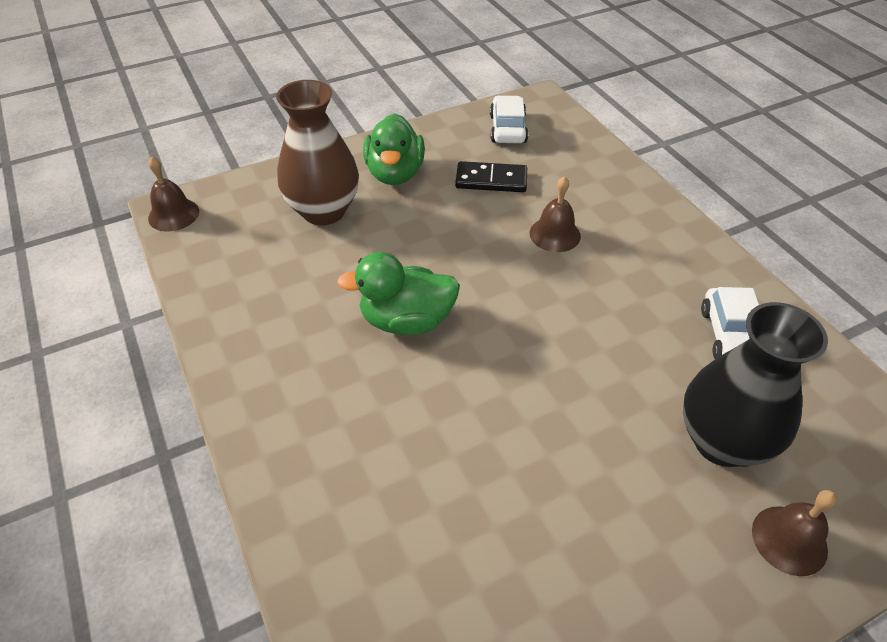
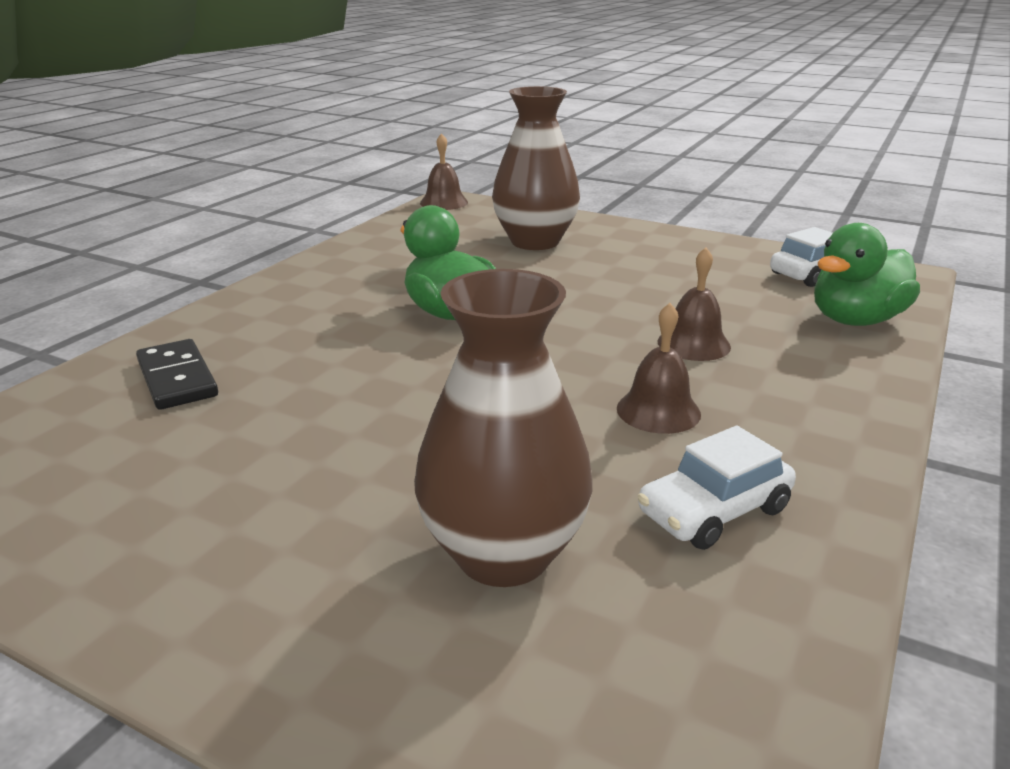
camera: 55 degrees right, 20 degrees down
green duck [363,113,425,185] -> green duck moved to [814,223,920,326]
black domino [455,161,527,192] -> black domino moved to [136,339,218,410]
black vase [683,302,828,467] -> brown vase [414,269,593,587]
brown bell [752,490,837,576] -> brown bell moved to [617,303,701,434]

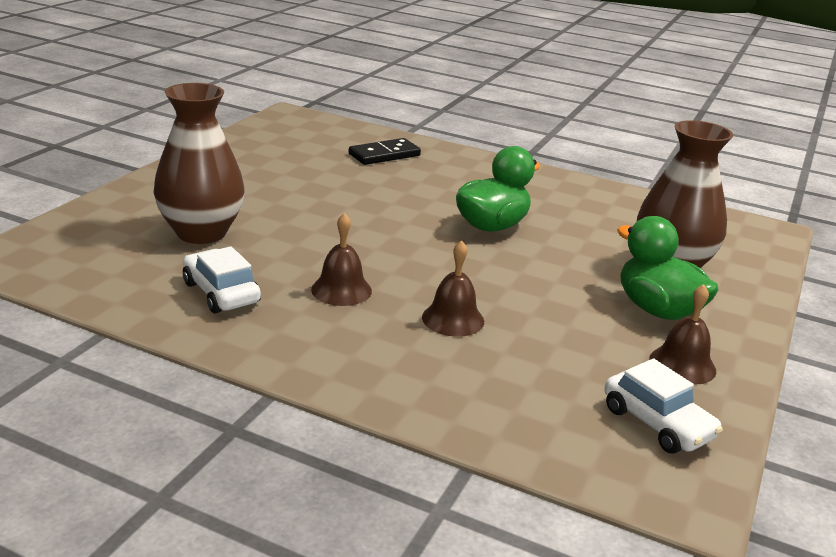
camera: 85 degrees right, 0 degrees up
brown bell [420,133,468,210] -> brown bell moved to [649,284,716,385]
green duck [814,223,920,326] -> green duck moved to [617,216,719,320]

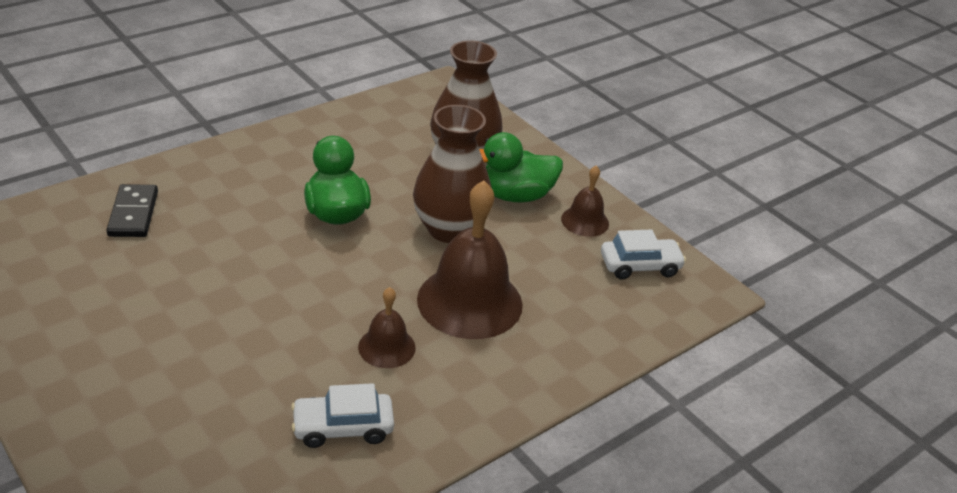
camera: 65 degrees left, 10 degrees up
brown vase [154,83,245,244] -> brown vase moved to [413,105,492,243]
brown bell [422,240,484,337] -> brown bell [417,180,523,339], size x1.96

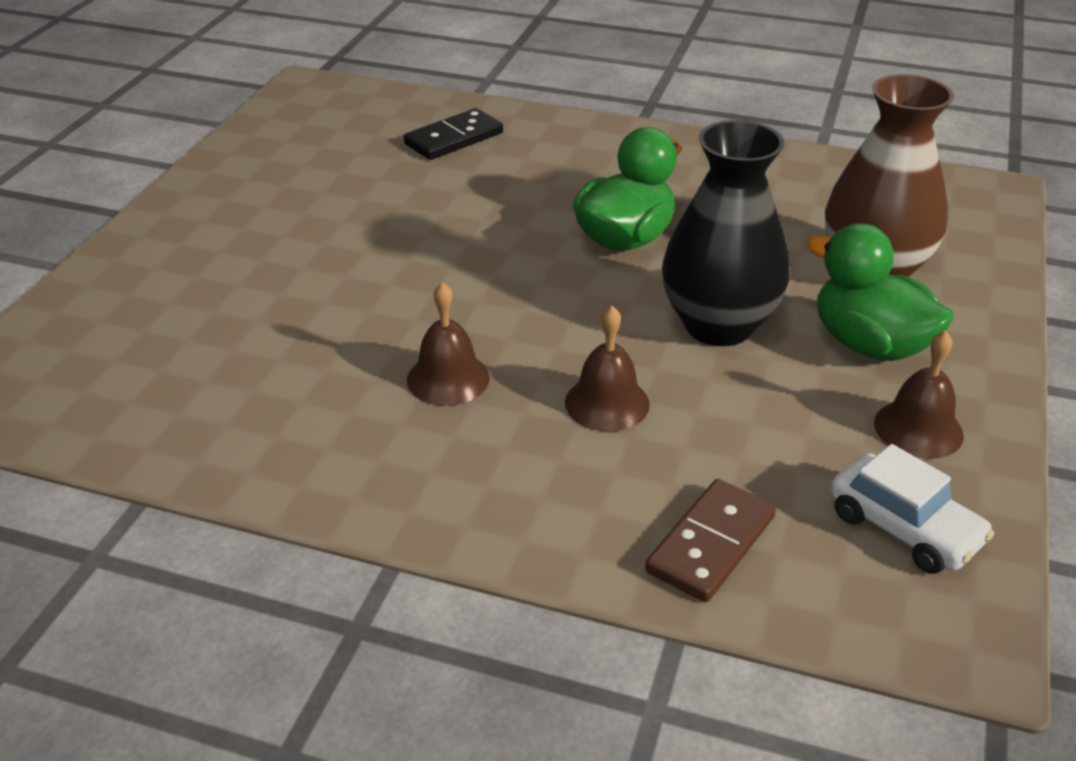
camera: 60 degrees right, 0 degrees up
white car [291,383,394,448] -> none
brown vase [413,105,492,243] -> black vase [662,120,790,346]
brown bell [417,180,523,339] -> brown bell [565,306,650,432], size x0.51
none -> brown domino [645,479,776,602]

